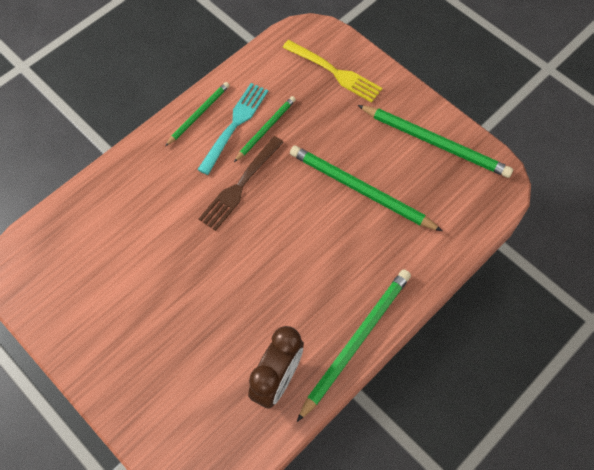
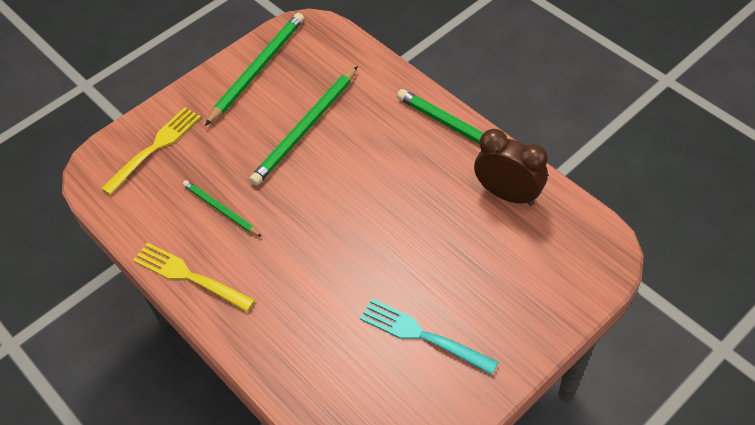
camera: 85 degrees left, 10 degrees down
green pencil [165,82,229,146] -> yellow fork [133,242,255,312]
turquoise fork [197,83,268,175] -> turquoise fork moved to [360,299,498,375]
brown fork [199,136,284,231] -> none

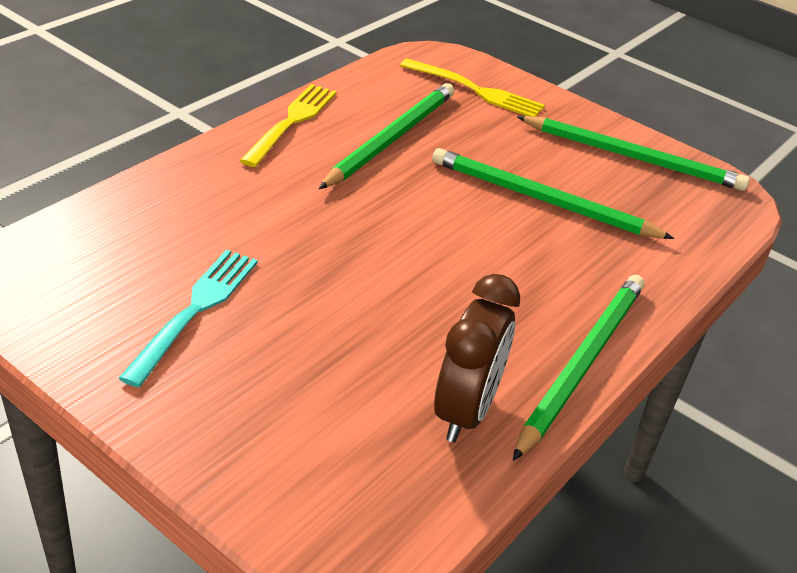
camera: 75 degrees right, 15 degrees down
green pencil [183,180,262,237] -> green pencil [319,83,454,189], size x1.74

